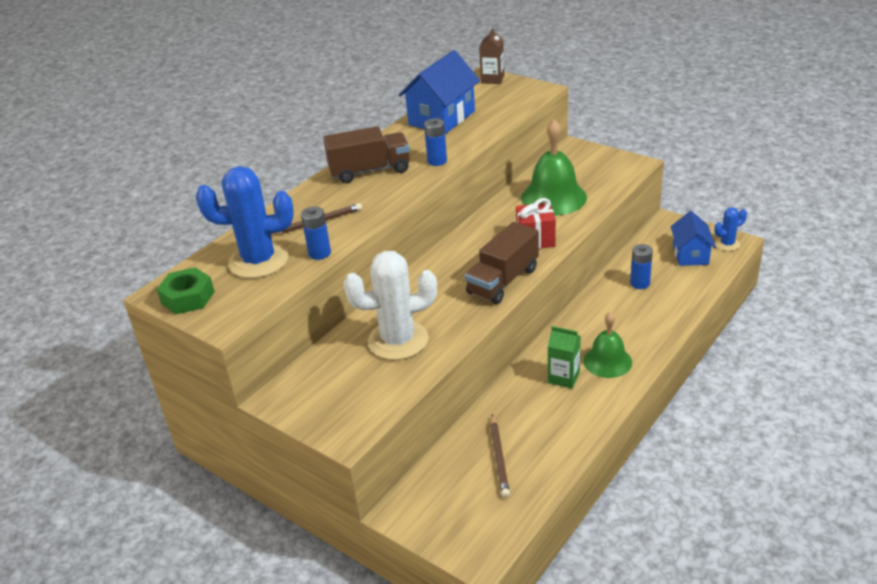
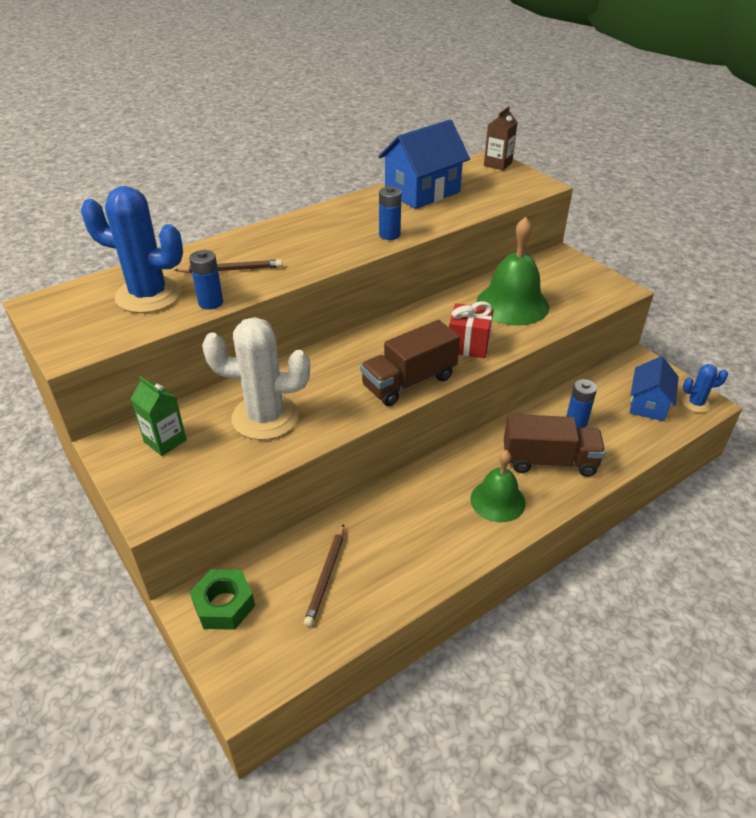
camera: 15 degrees right, 5 degrees up
green nut [157,267,215,314] -> green nut moved to [190,569,255,630]
brown truck [323,126,410,183] -> brown truck moved to [504,414,605,477]
green carton [548,326,581,389] -> green carton moved to [131,376,187,456]

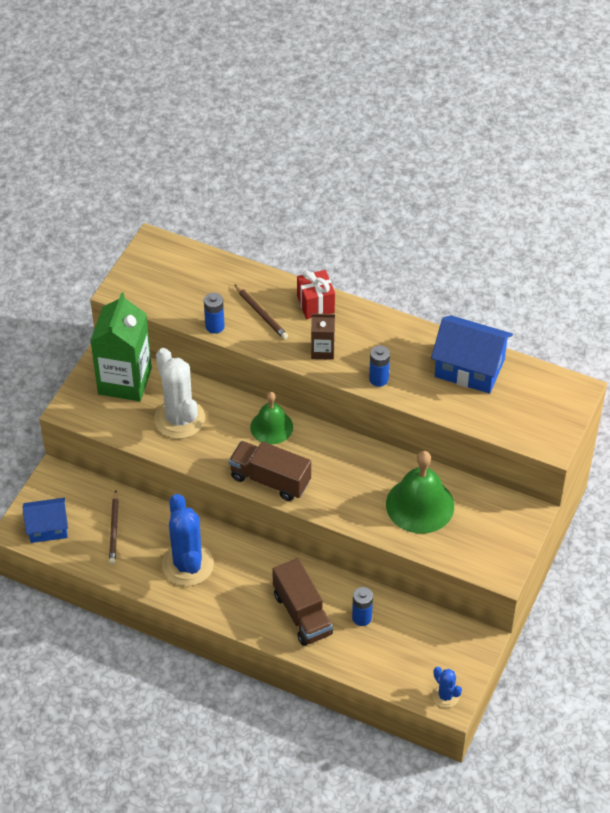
camera: 60 degrees right, 10 degrees up
blue cactus [81,186,183,313] -> blue cactus moved to [162,494,214,586]
green carton [131,376,187,456] -> green carton [90,292,152,401], size x2.02
green nut [190,569,255,630] -> none
brown pencil [304,524,344,627] -> brown pencil turned 75 degrees counterclockwise [109,491,119,565]
red gift [449,301,494,358] -> red gift moved to [297,270,335,319]
green bell [470,450,526,522] -> green bell moved to [250,392,293,444]
brown carton [484,106,517,170] -> brown carton moved to [311,313,335,360]
blue house [630,356,679,421] -> blue house moved to [23,498,68,543]

